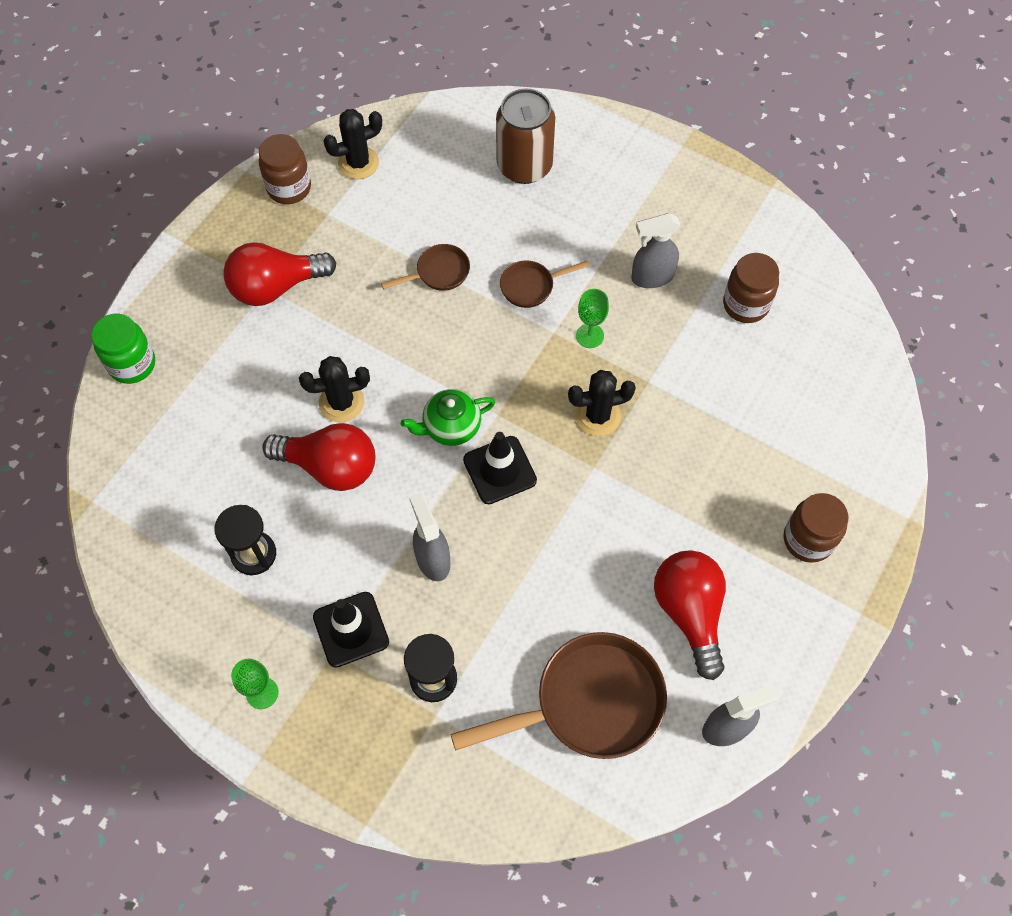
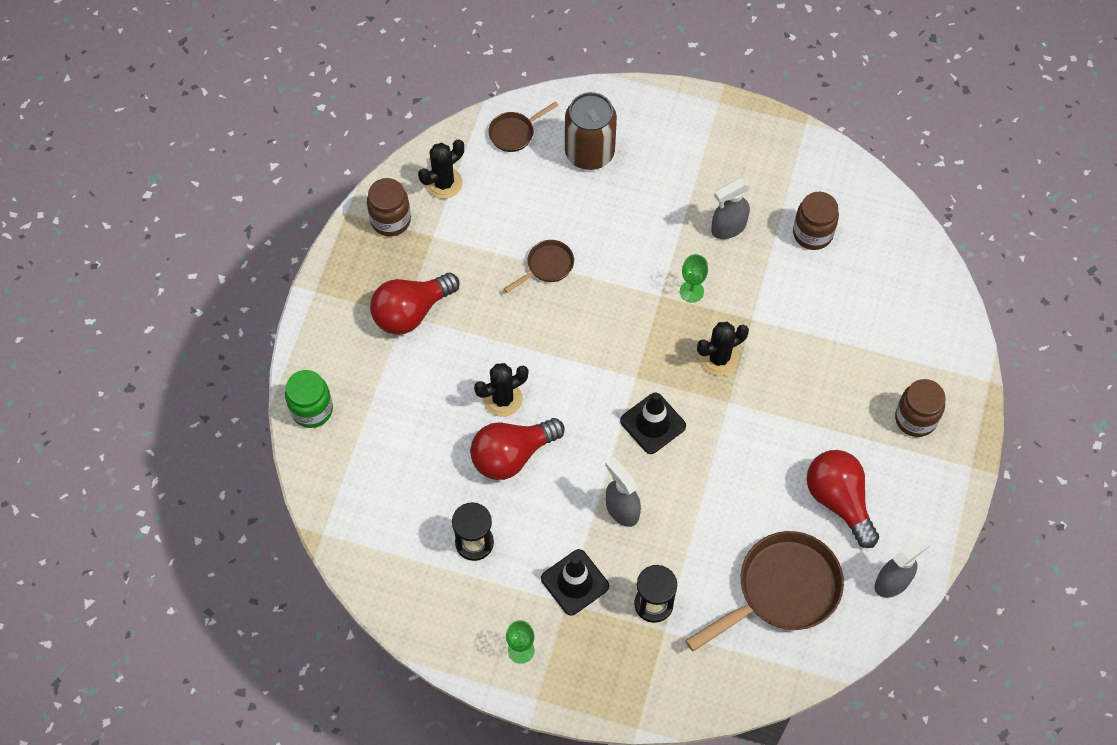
camera: 15 degrees left, 0 degrees up
red light bulb [262,423,375,491] -> red light bulb turned 150 degrees clockwise [470,418,565,480]
green teapot [401,389,495,446] -> none
brown pan [500,260,589,308] -> brown pan moved to [488,101,559,152]

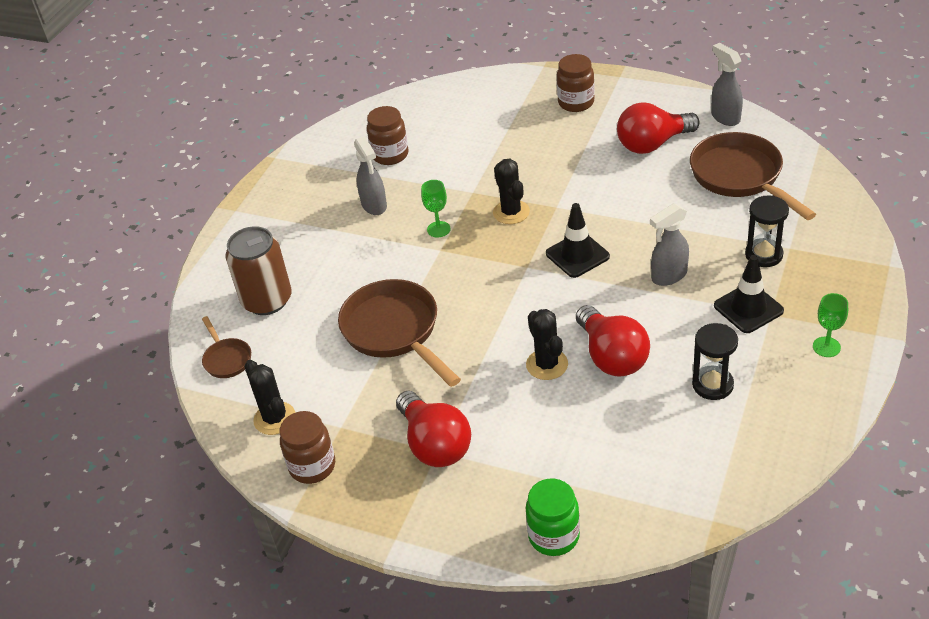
camera: 80 degrees left, 20 degrees down
brown pan [504,240,574,293] -> brown pan [338,279,461,387], size x2.02

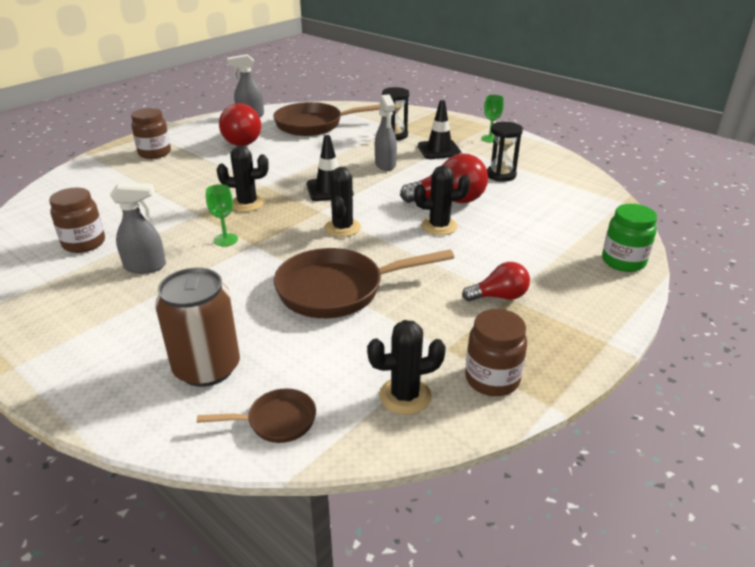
camera: 75 degrees left, 10 degrees down
red light bulb [396,391,471,467] -> red light bulb [462,262,530,301], size x0.62
none -> black cactus [324,167,361,237]

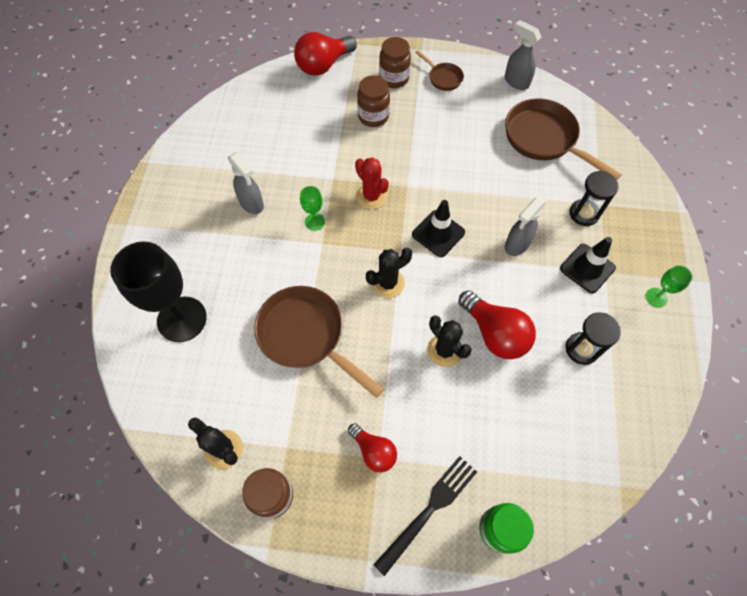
camera: 55 degrees right, 30 degrees up
brown jar [49,188,105,253] -> brown jar moved to [357,75,390,127]
brown can [155,268,240,387] -> black goblet [110,242,207,342]
brown pan [197,388,316,443] -> brown pan moved to [415,50,464,91]
black cactus [217,146,269,212] -> red cactus [355,157,389,209]
red light bulb [219,103,261,146] -> red light bulb moved to [294,32,357,76]
none -> black fork [374,456,477,576]

